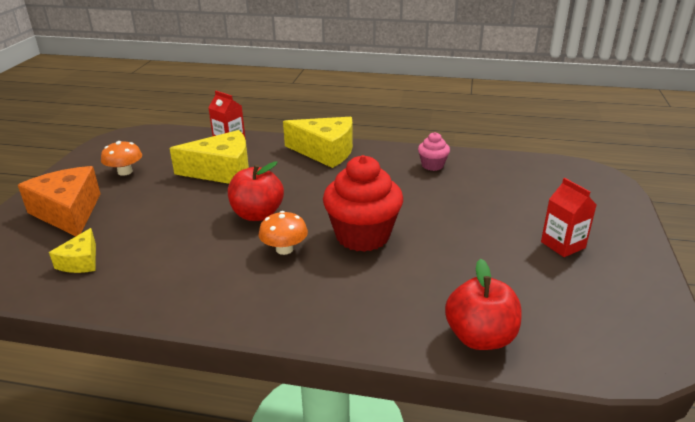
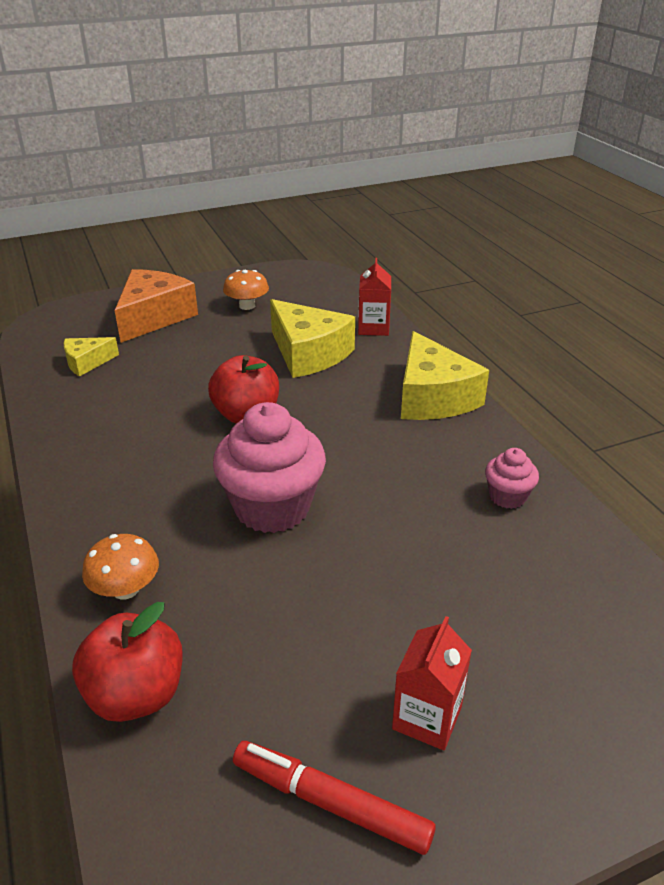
camera: 55 degrees right, 5 degrees up
orange mushroom [258,211,308,255] -> orange mushroom moved to [82,534,159,600]
red cupcake [323,155,403,252] -> pink cupcake [213,402,326,533]
none -> red marker [233,741,436,855]

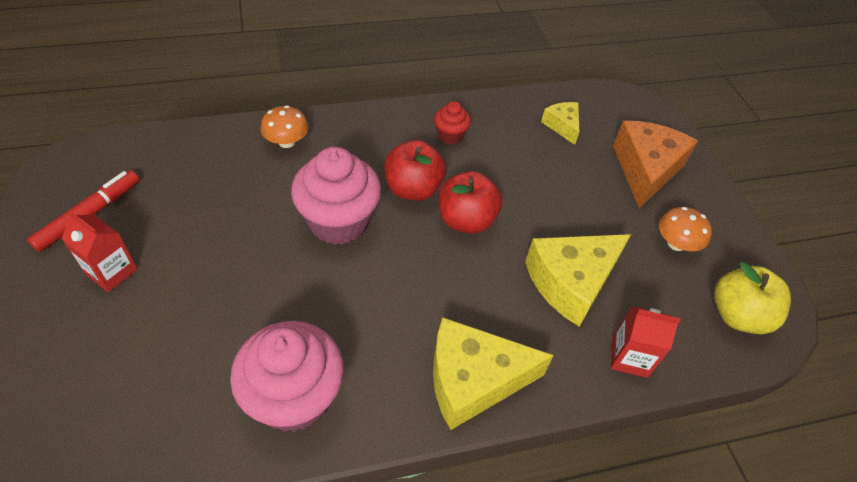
camera: 95 degrees right, 15 degrees up
red apple [72,602,183,722] -> red apple moved to [384,140,446,201]
orange cheese [115,269,198,343] -> orange cheese turned 105 degrees counterclockwise [613,121,698,208]
pink cupcake [485,448,539,509] -> pink cupcake [230,321,344,432], size x2.03
none -> red cupcake [434,101,471,144]
none -> yellow apple [714,262,791,334]

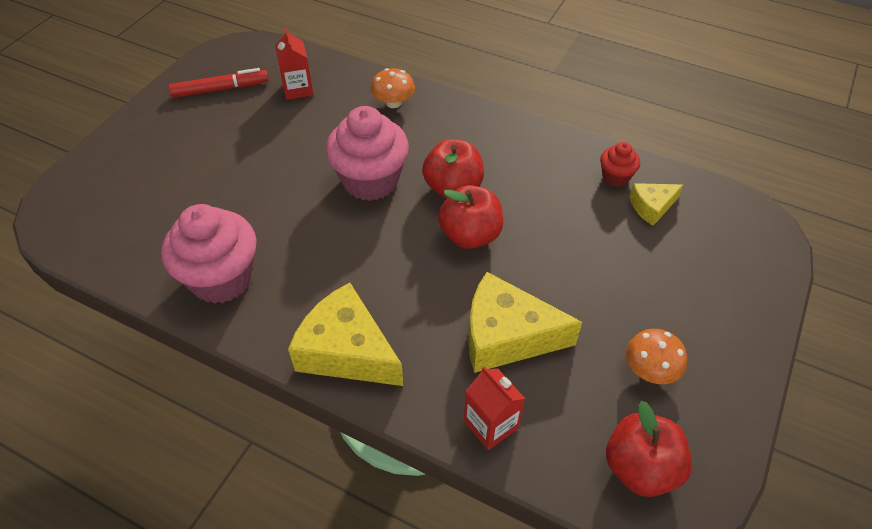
camera: 45 degrees right, 0 degrees up
red carton [61,211,138,292] -> red carton moved to [275,28,313,100]
red cupcake [434,101,471,144] -> red cupcake moved to [600,142,640,187]
yellow cheese [541,102,580,145] -> yellow cheese turned 135 degrees counterclockwise [629,183,683,226]
orange cheese [613,121,698,208] -> none
yellow apple [714,262,791,334] -> red apple [606,401,692,497]

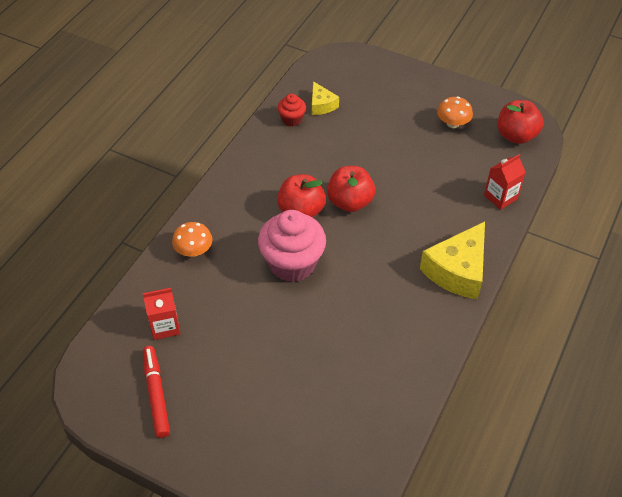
camera: 90 degrees left, 0 degrees up
pink cupcake [161,204,257,304] -> none
yellow cheese [468,272,582,373] -> none

